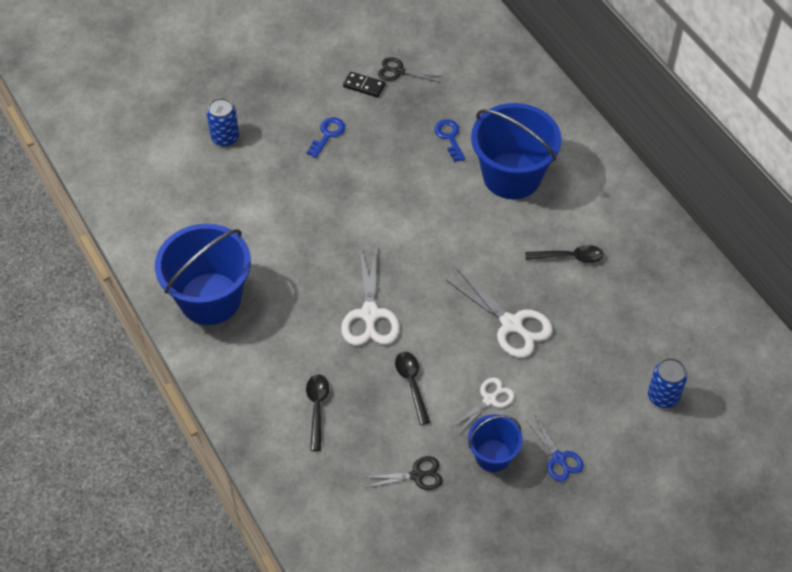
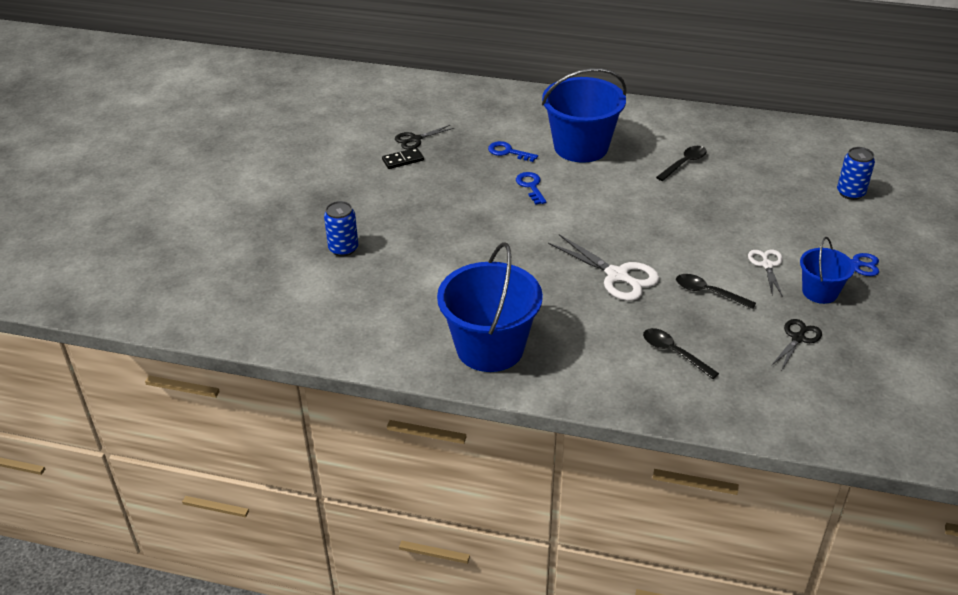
camera: 45 degrees left, 15 degrees down
blue key [307,117,345,158] -> blue key moved to [516,172,546,205]
white scissors [446,269,553,358] -> none

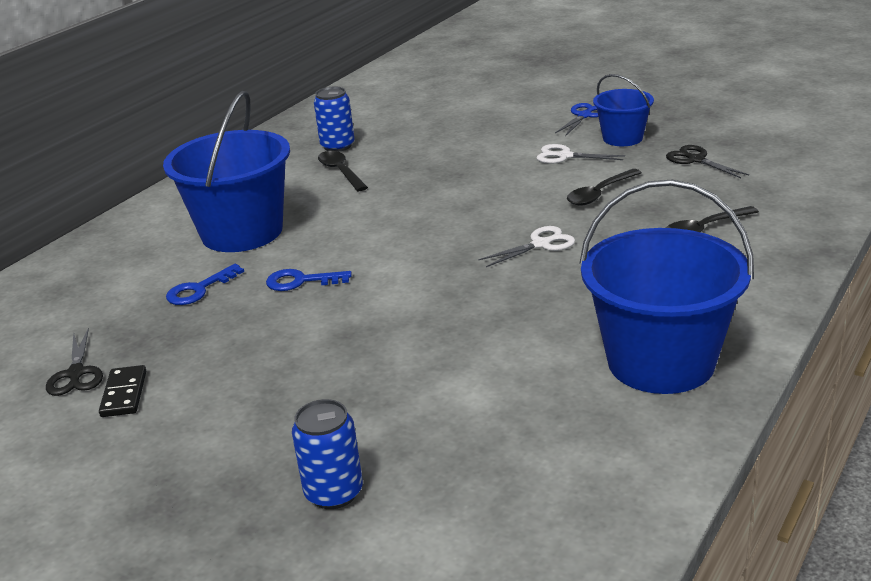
camera: 70 degrees left, 10 degrees down
white scissors [548,234,660,301] -> white scissors [479,226,575,267], size x0.60
blue can [837,147,875,200] -> blue can moved to [314,87,355,152]

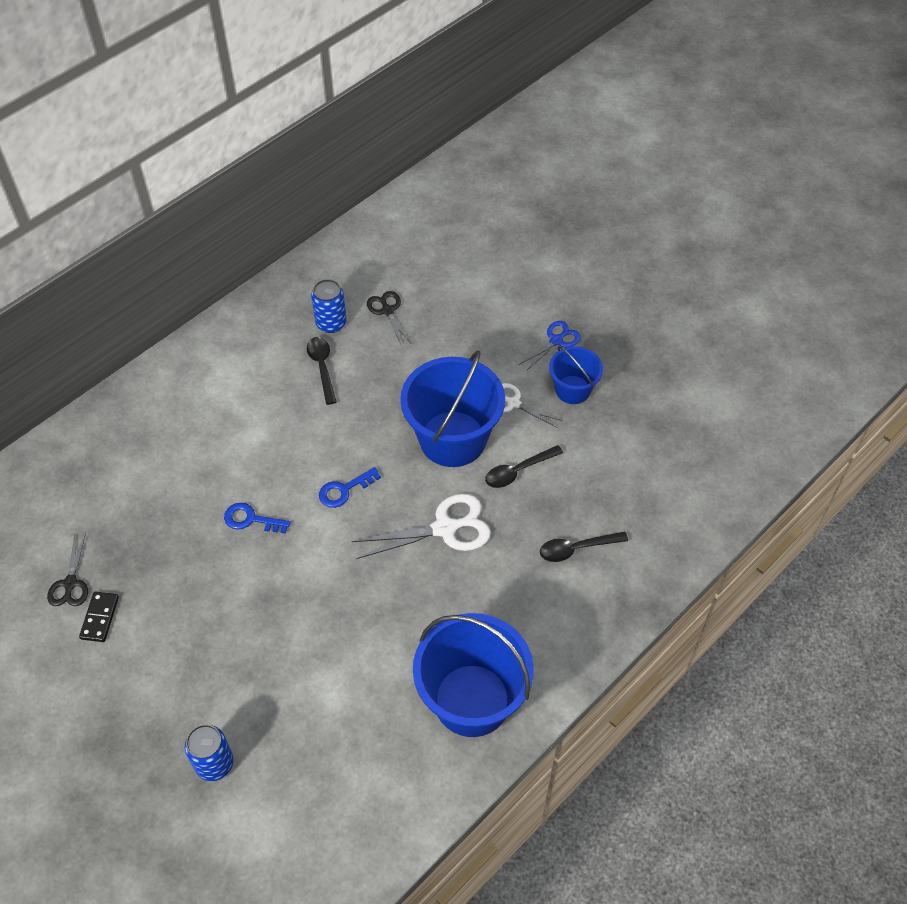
camera: 10 degrees right, 25 degrees up
blue bucket [163,91,290,252] -> blue bucket moved to [400,350,505,467]
blue key [166,264,244,305] -> blue key moved to [319,467,381,508]
white scissors [479,226,575,267] -> white scissors [352,494,491,559], size x1.68
black scissors [666,145,749,178] -> black scissors moved to [367,291,411,346]

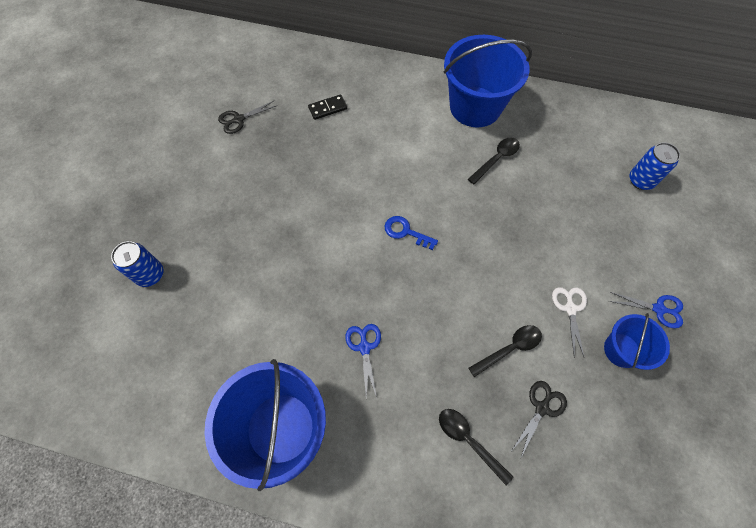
camera: 60 degrees right, 10 degrees up
black domino [79,592,119,642] -> black domino moved to [308,94,347,120]
blue key [224,503,290,533] -> none
blue can [311,279,347,333] -> blue can moved to [630,142,680,190]
white scissors [352,494,491,559] -> none
black scissors [367,291,411,346] -> black scissors moved to [512,381,567,457]
blue bucket [400,350,505,467] -> blue bucket moved to [444,35,532,127]
black spoon [485,445,563,488] -> black spoon turned 120 degrees clockwise [468,325,542,377]
none -> blue scissors [346,324,381,398]

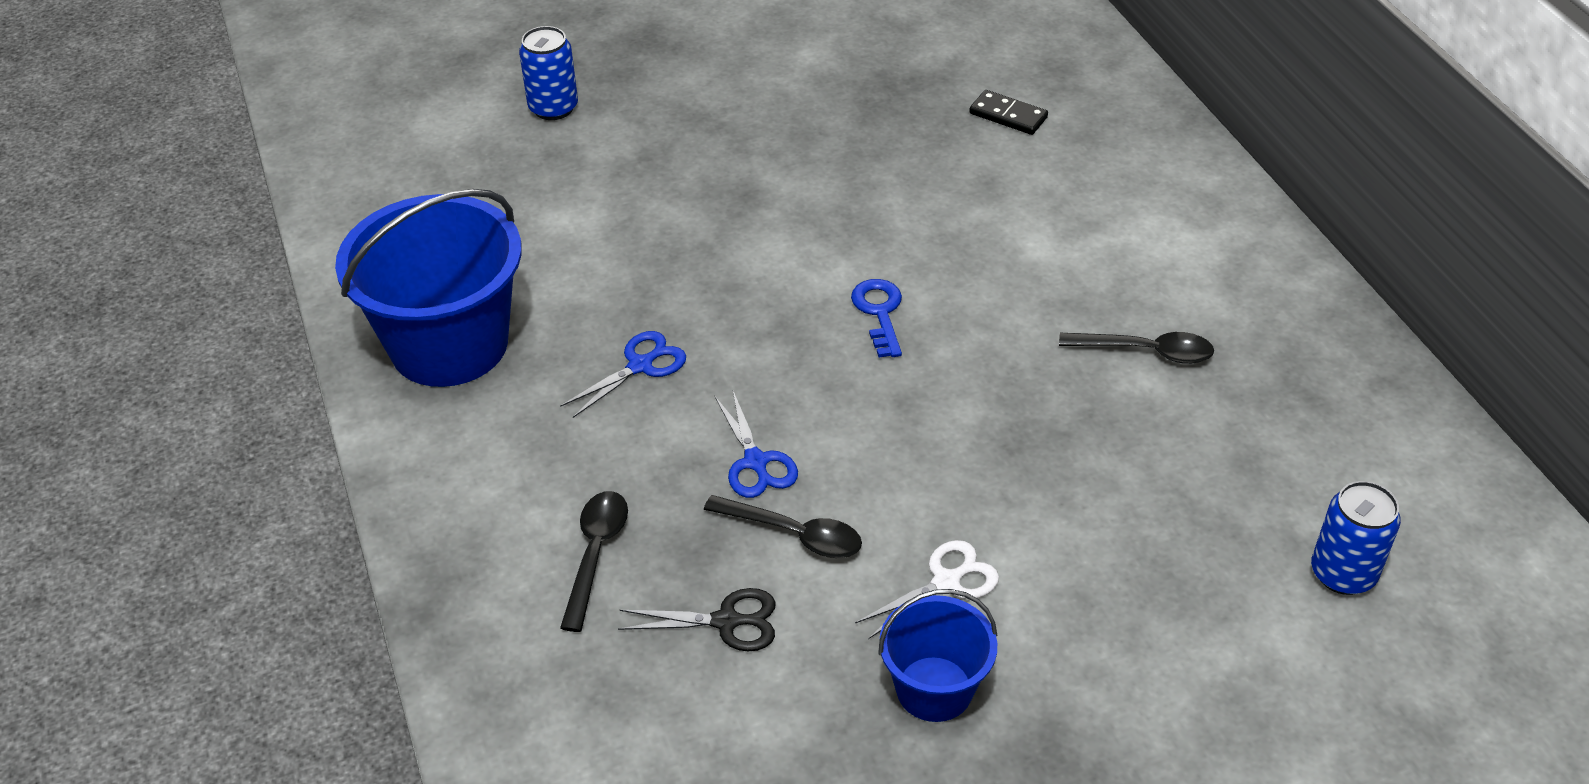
camera: 55 degrees right, 20 degrees down
black scissors [218,101,278,134] -> none
blue bucket [444,35,532,127] -> none
blue scissors [609,292,683,328] -> blue scissors moved to [715,391,798,498]

